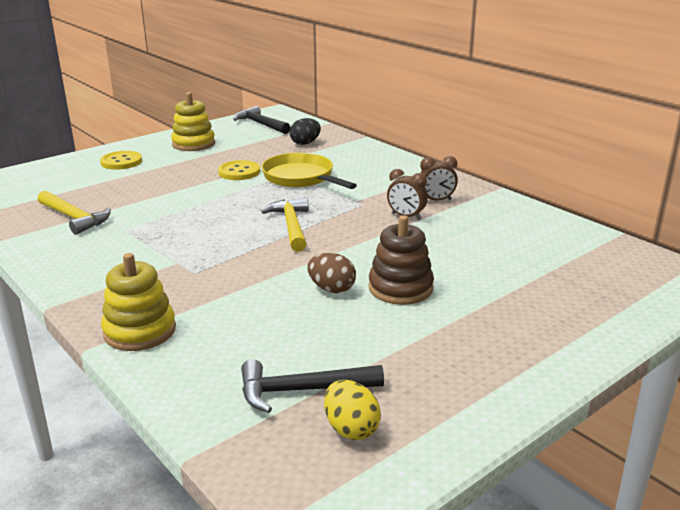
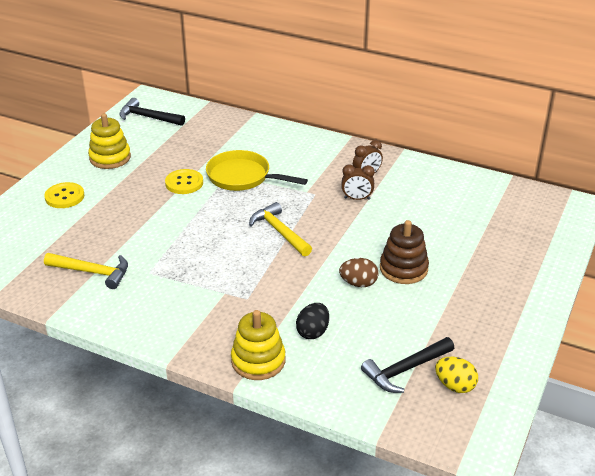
camera: 25 degrees left, 10 degrees up
black egg [290,118,321,145] -> black egg moved to [296,303,329,339]

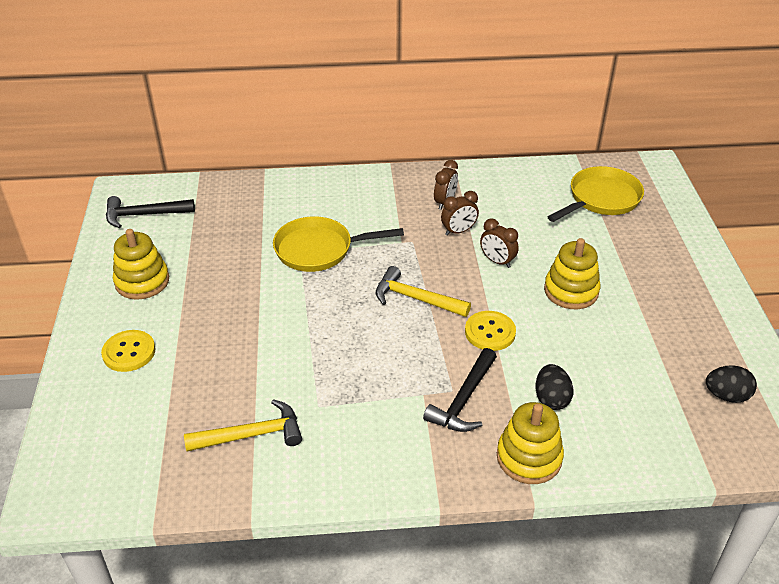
camera: 30 degrees left, 5 degrees up
yellow button [165,169,203,194] -> yellow button moved to [465,311,516,351]
brown egg [339,258,378,287] -> none
black hammer [361,337,454,393] -> black hammer moved to [423,348,497,432]
brown stacking toy [380,220,429,284] -> yellow stacking toy [544,238,601,309]
yellow egg [435,357,478,393] -> black egg [706,365,757,403]
none -> brown clock [480,218,519,268]
none -> yellow pan [548,166,644,222]

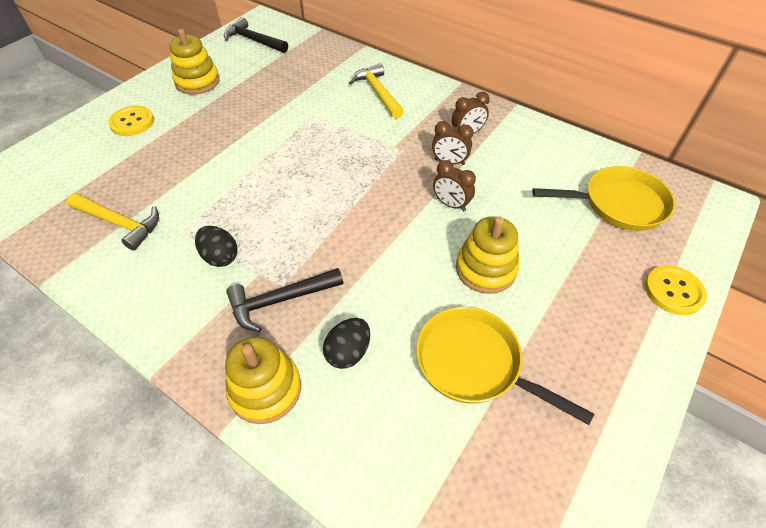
camera: 40 degrees right, 10 degrees up
yellow pan [273,216,404,272] -> yellow pan moved to [416,307,594,425]
yellow hammer [376,266,471,317] -> yellow hammer moved to [349,63,404,119]
yellow button [465,311,516,351] -> yellow button moved to [645,265,707,315]
brown clock [480,218,519,268] -> brown clock turned 45 degrees counterclockwise [433,160,476,211]
black egg [706,365,757,403] -> black egg moved to [195,226,238,267]

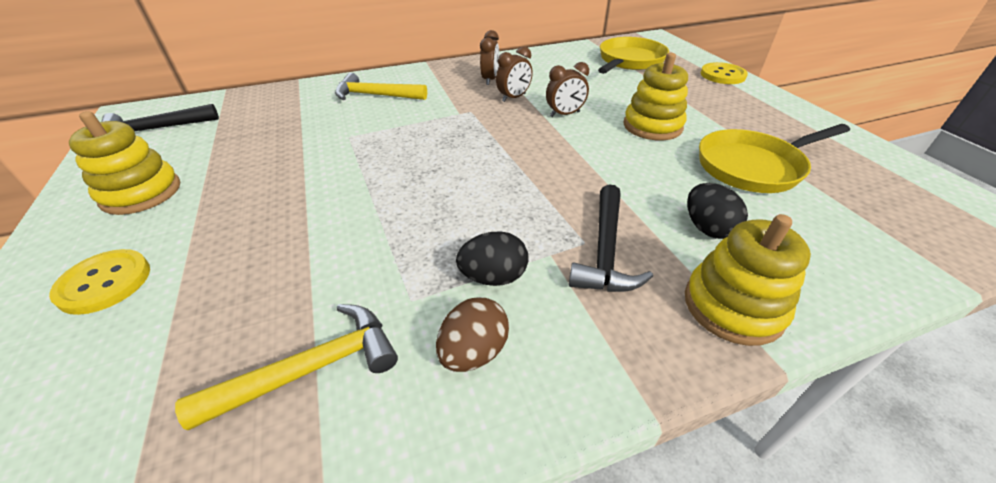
camera: 55 degrees left, 10 degrees down
none -> brown egg [436,297,509,372]

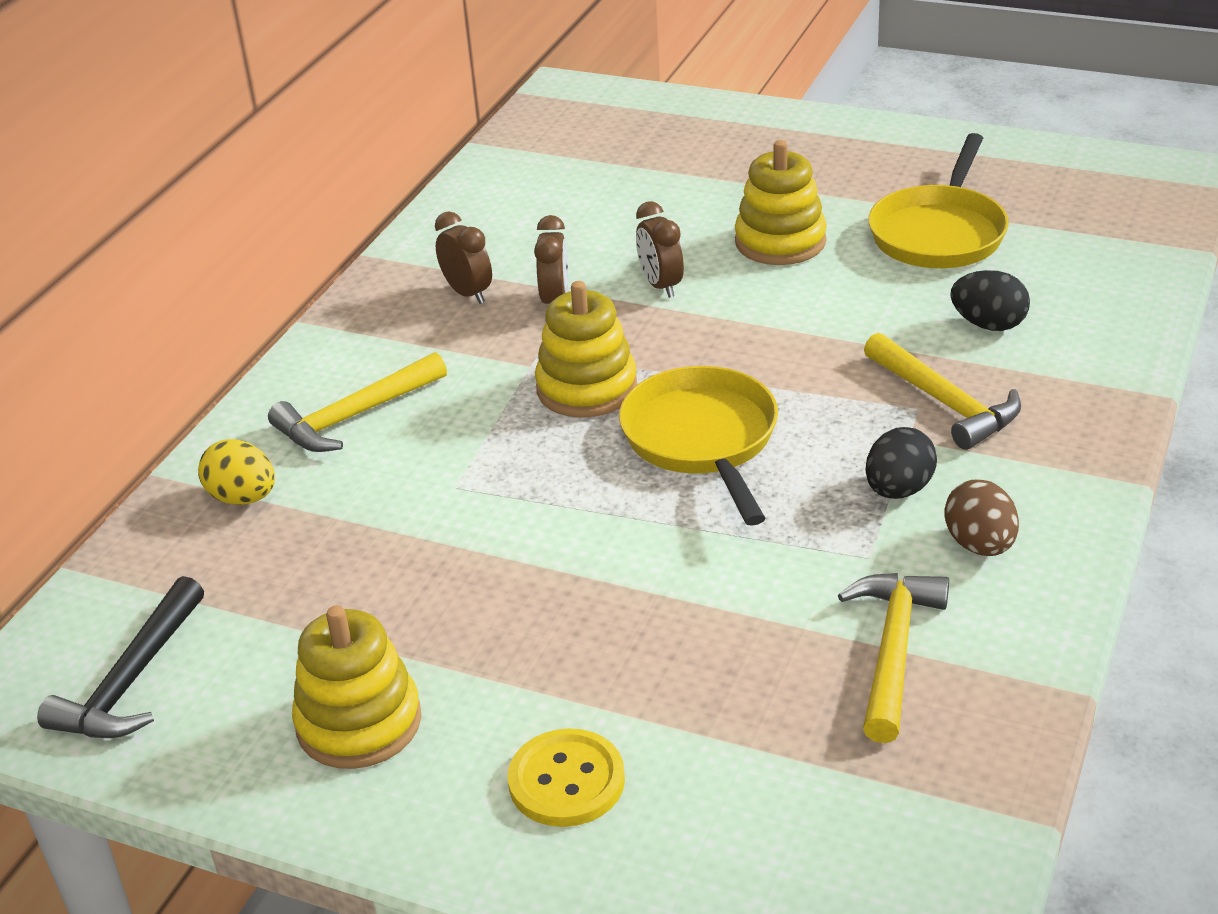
camera: 45 degrees left, 5 degrees down
brown clock [546,62,589,117] -> brown clock turned 135 degrees clockwise [636,201,684,298]
black hammer [568,184,653,292] -> yellow hammer [864,333,1021,450]
yellow pan [598,37,669,74] -> yellow pan moved to [619,366,778,526]
yellow stacking toy [685,214,811,346] -> yellow stacking toy moved to [535,281,637,418]
yellow button [701,62,748,84] -> none
none -> yellow egg [198,439,275,505]

